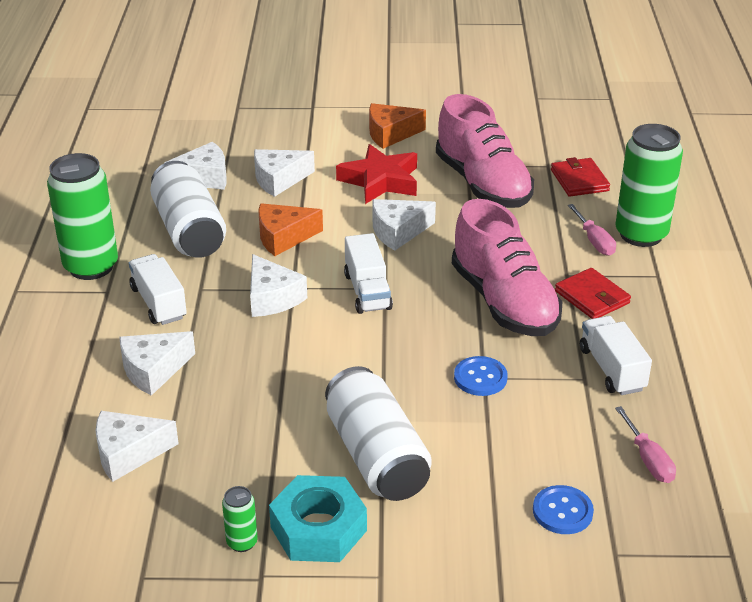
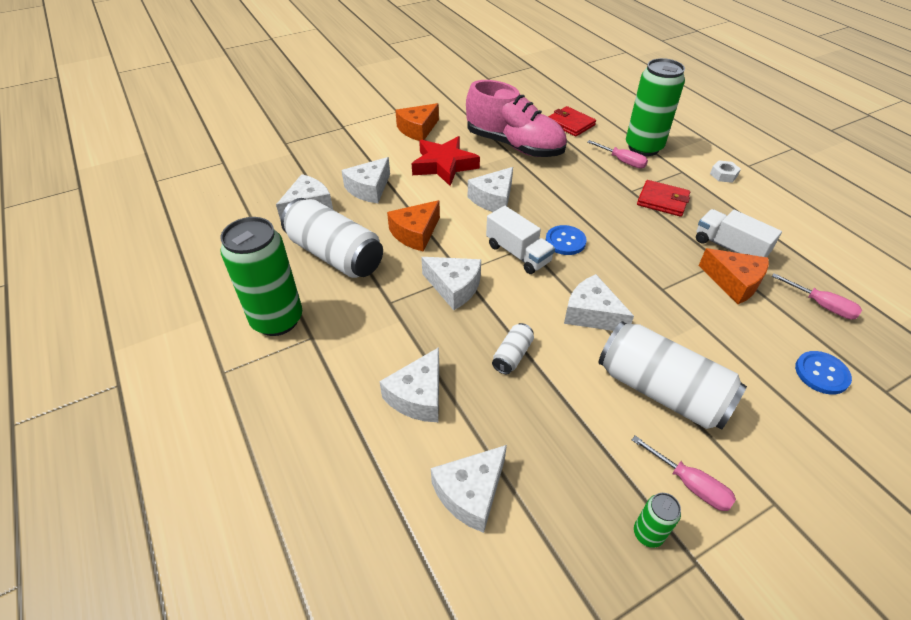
camera: 30 degrees left, 10 degrees up
white truck [129,254,187,325] -> none
turquoise nut [269,475,367,562] -> pink screwdriver [632,436,736,511]
pink shoe [452,199,563,336] -> none
blue button [454,356,508,396] -> blue button moved to [546,225,587,255]
none -> white can [492,323,534,374]
none -> white cheese [564,274,634,331]
none -> orange cheese [699,248,769,304]
none -> white nut [710,160,741,183]

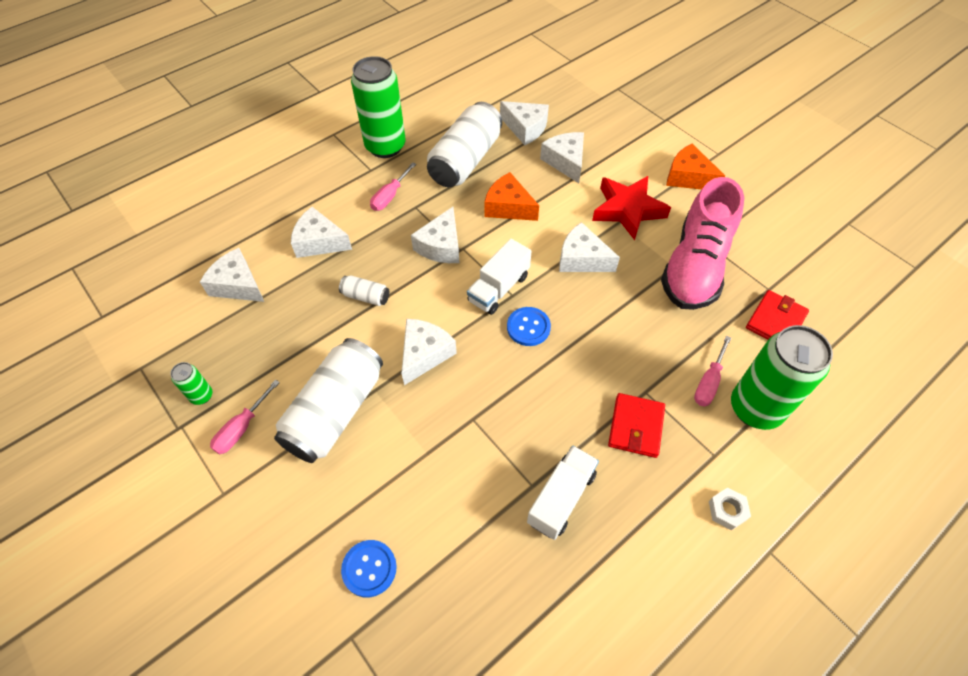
camera: 80 degrees right, 10 degrees up
white cheese [341,157,390,203] -> white cheese turned 45 degrees clockwise [540,132,584,183]
orange cheese [699,248,769,304] -> none
pink screwdriver [772,273,862,319] -> pink screwdriver moved to [370,162,416,211]

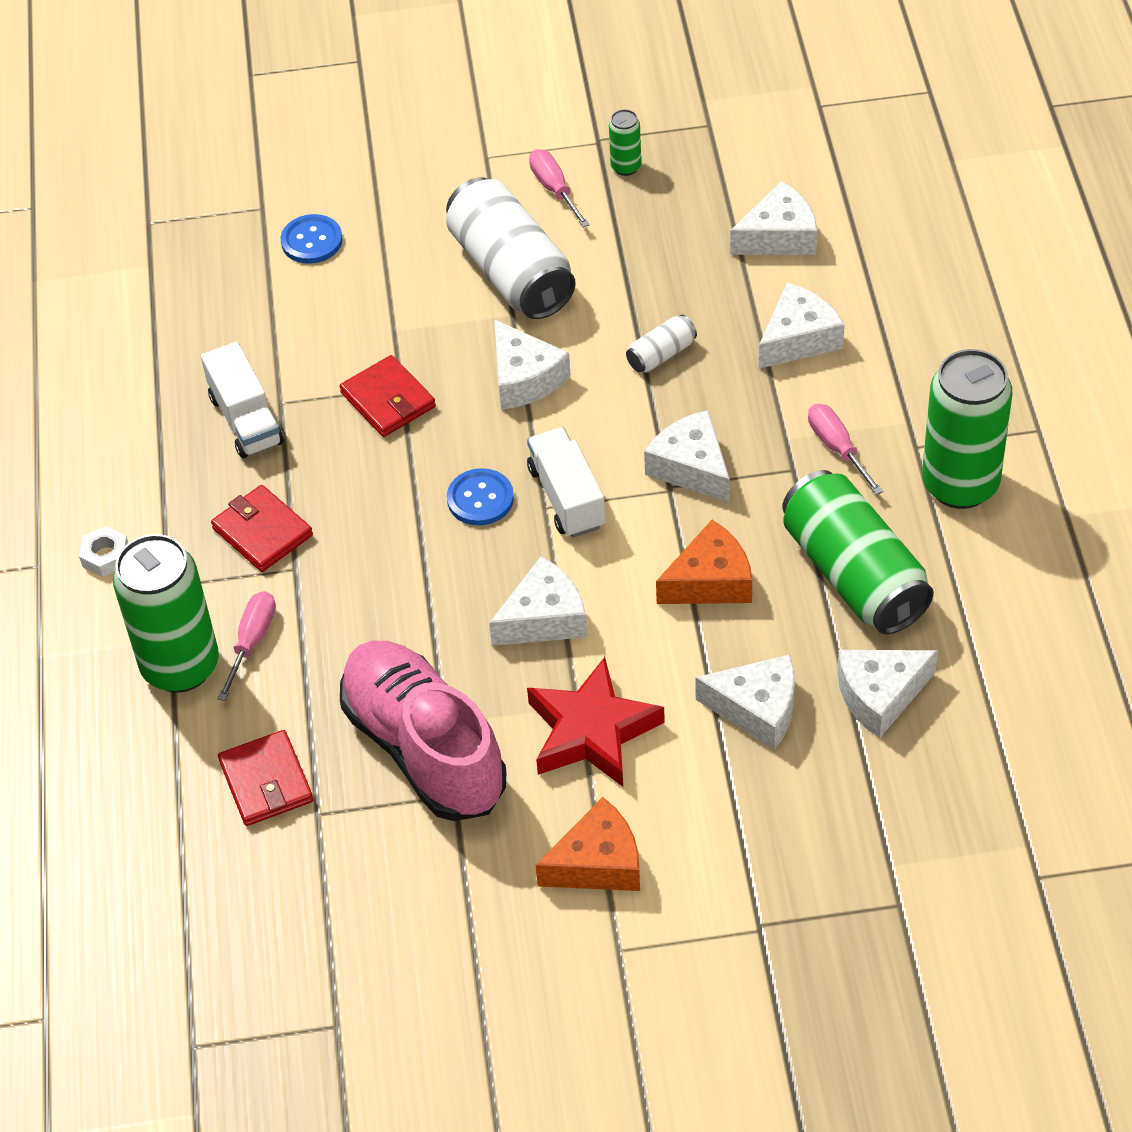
camera: 125 degrees right, 5 degrees down
white can [427,102,502,187] -> green can [782,470,934,634]
pink screwdriver [694,336,731,406] -> pink screwdriver turned 45 degrees clockwise [217,591,276,701]
none -> red wallet [340,355,436,437]

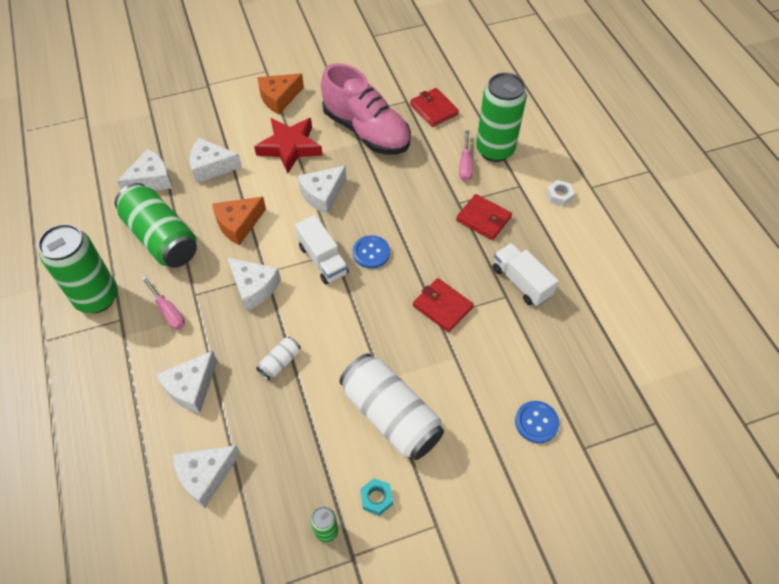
camera: 165 degrees right, 5 degrees up
white cheese [494,319,571,410] -> none
pink screwdriver [529,149,590,228] -> turquoise nut [360,478,393,516]

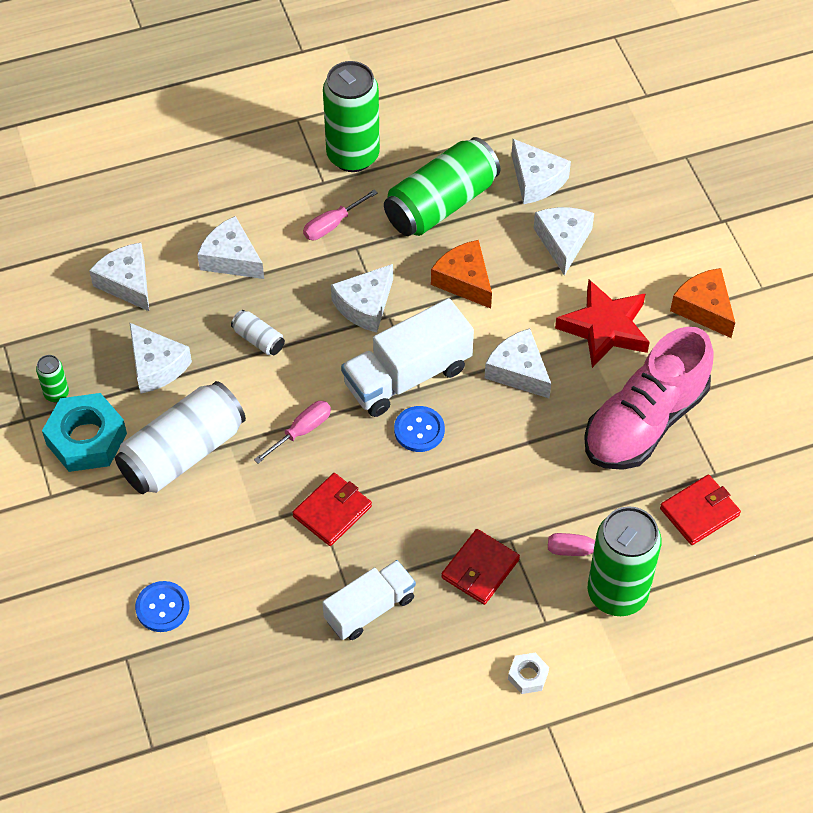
camera: 90 degrees right, 0 degrees up
white truck [295,215,349,285] -> white truck [341,298,474,417], size x1.50
turquoise nut [360,478,393,516] -> turquoise nut [42,393,127,472], size x2.10
none -> white cheese [130,323,192,394]
none -> pink screwdriver [254,401,331,463]

